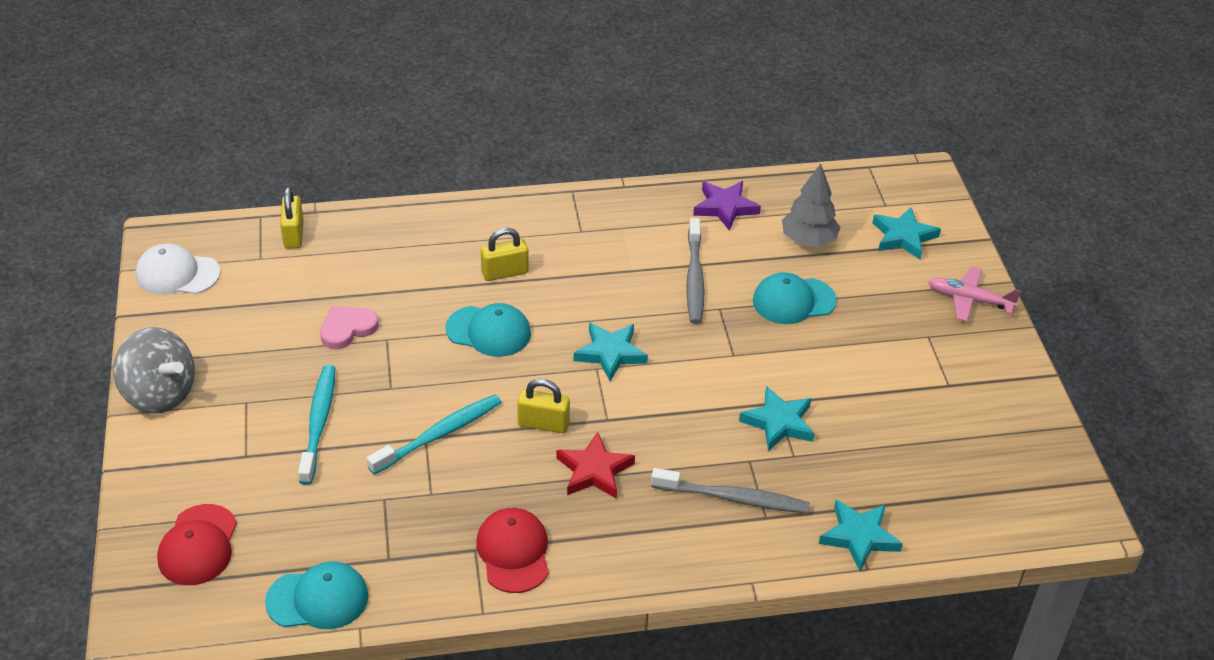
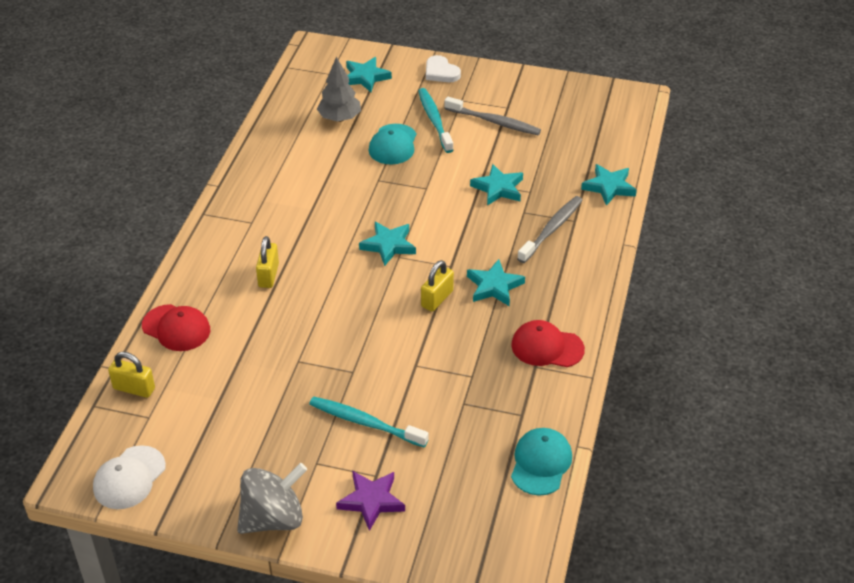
camera: 65 degrees left, 0 degrees up
red cap [157,504,237,585] -> red cap moved to [142,304,210,351]
pink heart [320,306,379,349] -> none
turquoise toothbrush [367,395,501,475] -> turquoise toothbrush moved to [418,88,454,153]
turquoise cap [445,303,531,357] -> none
red star [556,432,635,499] -> turquoise star [467,259,525,306]
grey toothbrush [686,218,705,324] -> grey toothbrush moved to [444,97,541,135]
purple star [693,181,761,231] -> purple star moved to [336,471,405,531]
pink plane [928,267,1021,322] -> white heart [426,55,461,82]

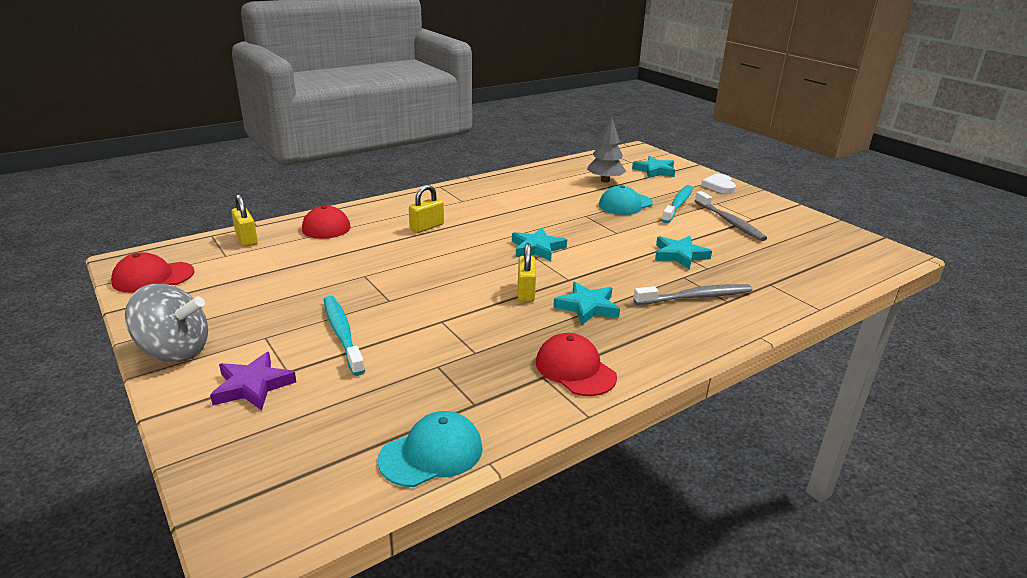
camera: 40 degrees right, 15 degrees down
white cap [93,445,166,509] -> red cap [111,252,194,293]
yellow padlock [421,260,454,311] -> yellow padlock turned 75 degrees counterclockwise [518,243,536,302]
turquoise star [581,164,637,206] -> none

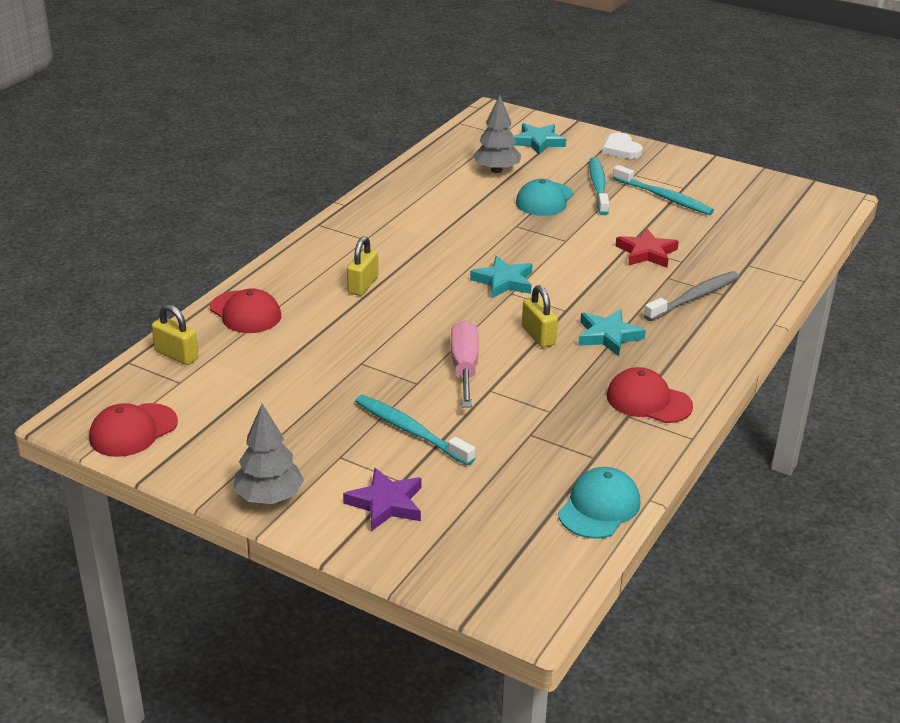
camera: 25 degrees left, 5 degrees up
grey spinning top [125,284,208,363] -> grey tree [233,404,304,504]
turquoise star [655,236,712,270] -> red star [616,229,679,268]
grey toothbrush [695,191,767,241] -> turquoise toothbrush [613,165,714,215]
none -> pink screwdriver [451,320,479,408]

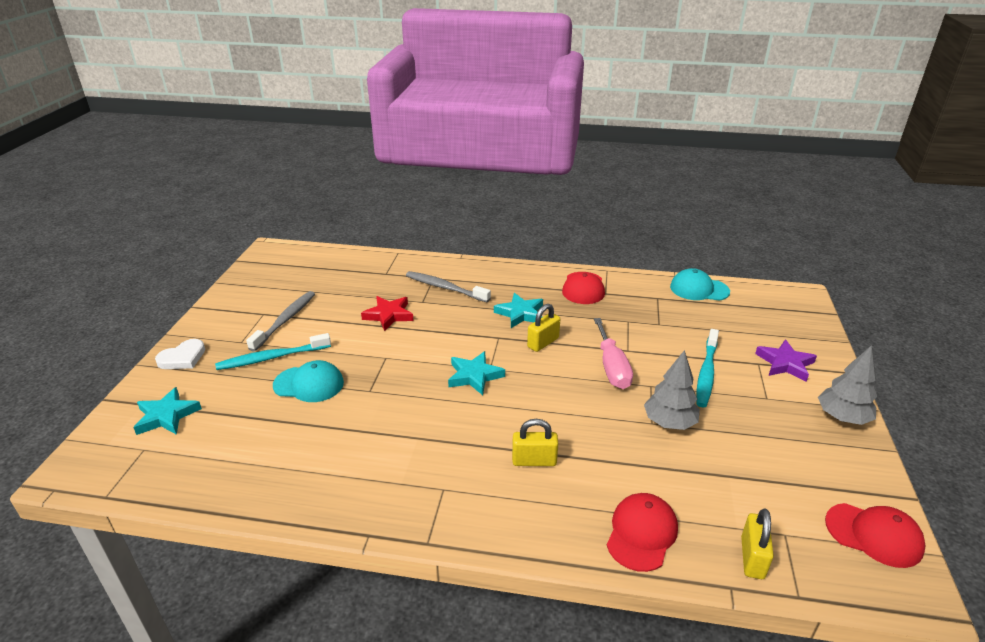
camera: 110 degrees left, 0 degrees up
pink screwdriver [451,320,479,408] -> pink screwdriver turned 75 degrees counterclockwise [594,318,633,389]
grey tree [473,95,521,173] -> grey tree moved to [644,350,700,430]
turquoise toothbrush [613,165,714,215] -> grey toothbrush [246,291,315,352]

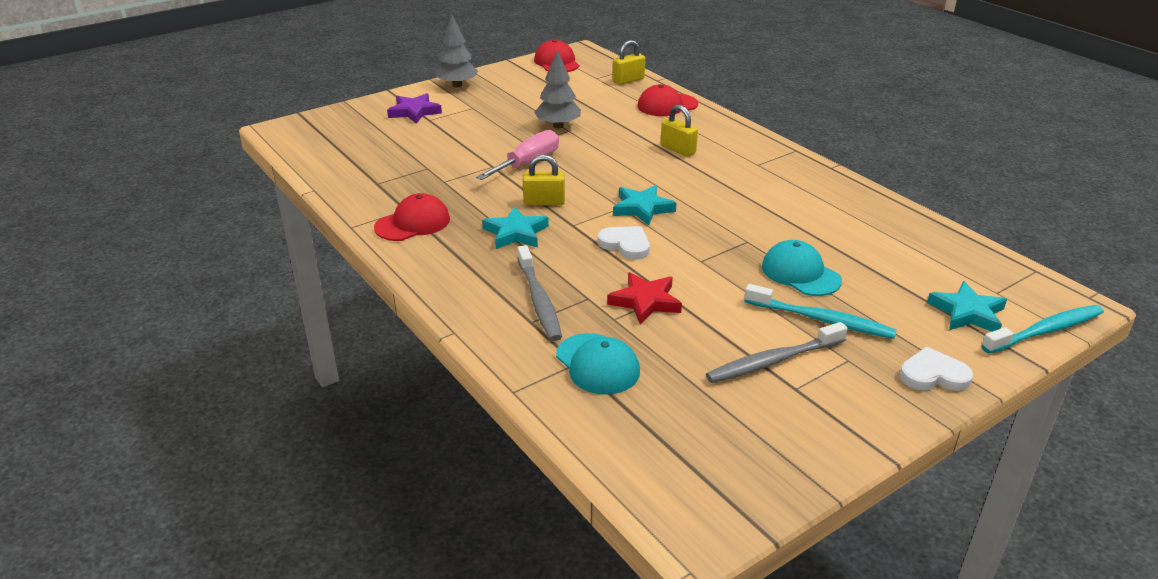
camera: 135 degrees left, 0 degrees up
turquoise cap [670,268,730,301] -> turquoise cap moved to [556,333,640,395]
turquoise toothbrush [696,329,719,408] -> turquoise toothbrush moved to [981,305,1104,354]
none -> white heart [598,226,650,260]

